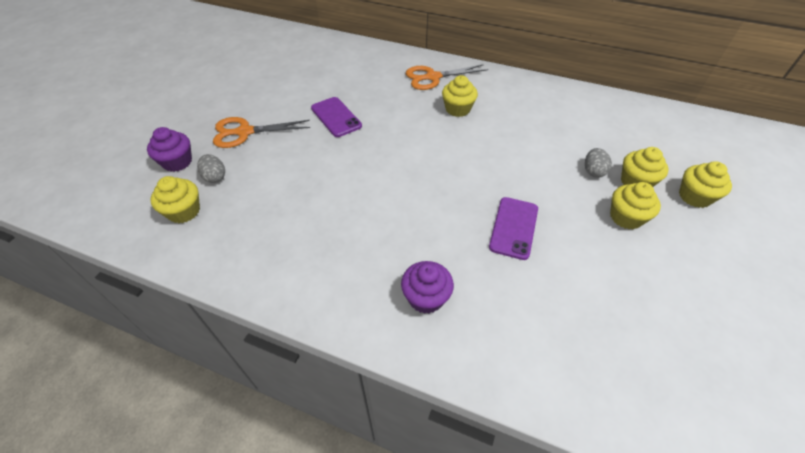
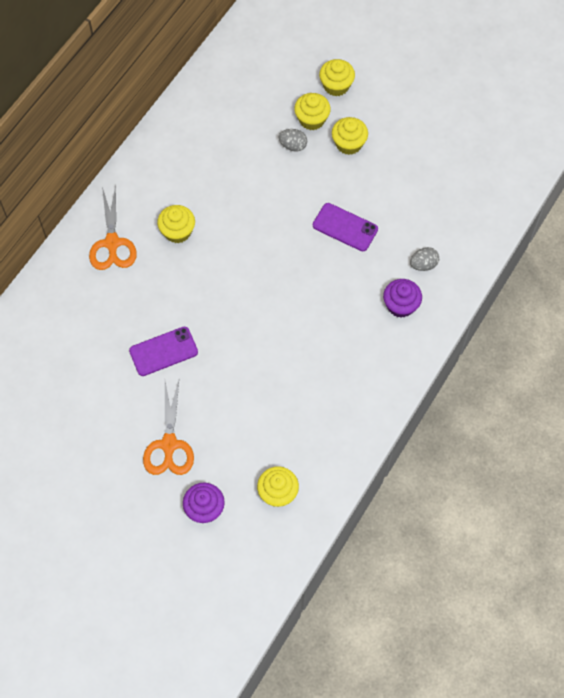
camera: 80 degrees left, 15 degrees up
grey egg [197,154,225,183] -> grey egg moved to [410,247,439,271]

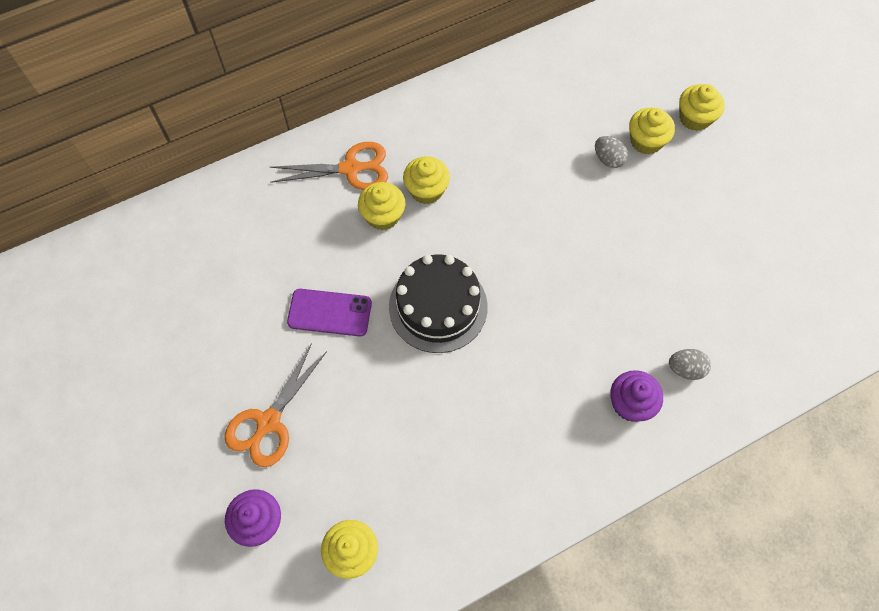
camera: 30 degrees right, 0 degrees up
orange scissors [89,184,137,270] -> orange scissors turned 120 degrees counterclockwise [270,142,388,190]
purple phone [313,203,378,251] -> none
yellow cupcake [332,117,368,155] -> yellow cupcake moved to [358,182,405,230]
none -> black cake [389,254,488,353]

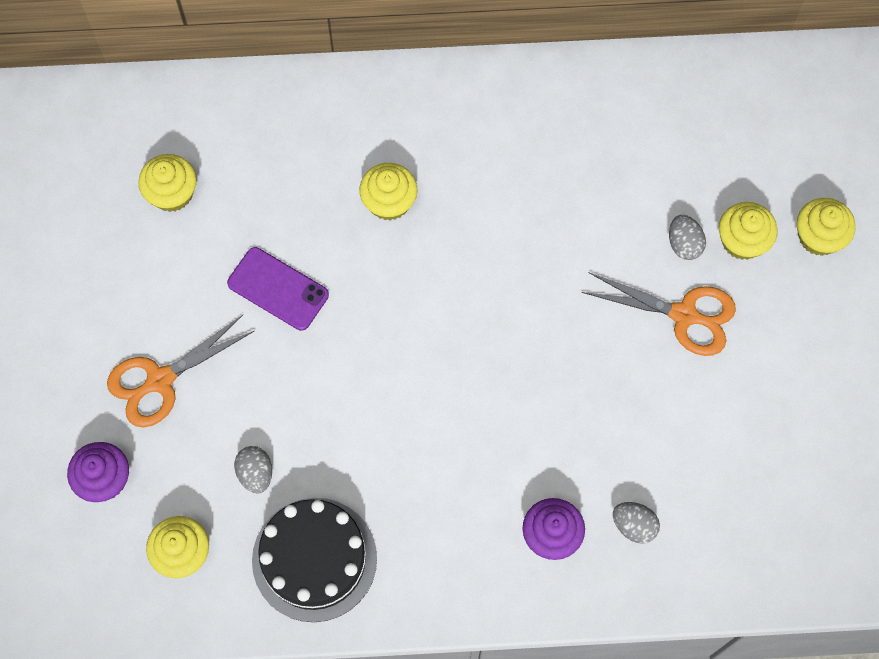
camera: 25 degrees right, 5 degrees up
orange scissors [270,142,388,190] -> orange scissors moved to [582,272,736,356]
black cake [389,254,488,353] -> black cake moved to [252,498,377,622]
yellow cupcake [403,156,450,204] -> yellow cupcake moved to [138,154,197,212]
none -> grey egg [234,446,272,494]

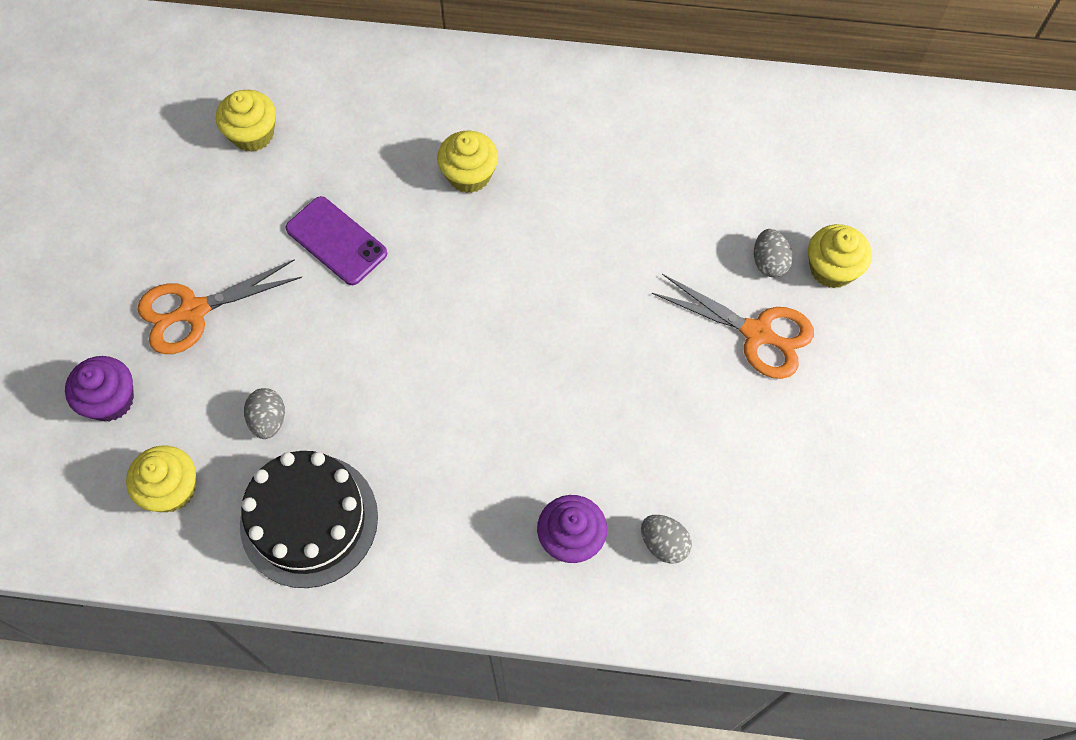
camera: 10 degrees right, 5 degrees down
yellow cupcake [797,198,856,256] -> none

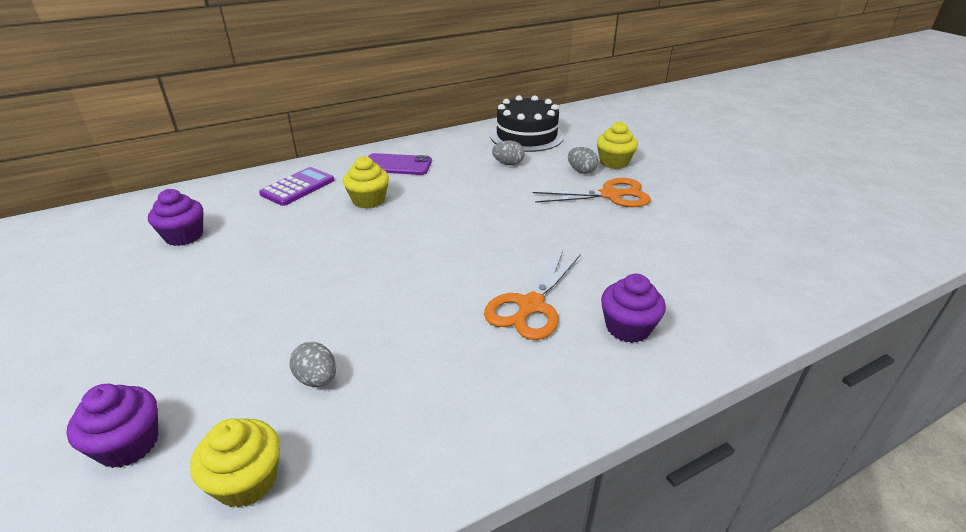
camera: 35 degrees left, 30 degrees down
orange scissors [138,259,302,354] -> orange scissors moved to [484,250,581,340]
yellow cupcake [216,90,276,152] -> purple cupcake [148,189,203,246]
black cake [240,451,378,588] -> black cake moved to [490,95,564,152]
purple phone [286,196,387,285] -> purple phone moved to [368,153,432,175]
grey egg [641,515,692,564] -> grey egg moved to [492,140,524,165]
none -> purple calculator [259,167,334,206]

